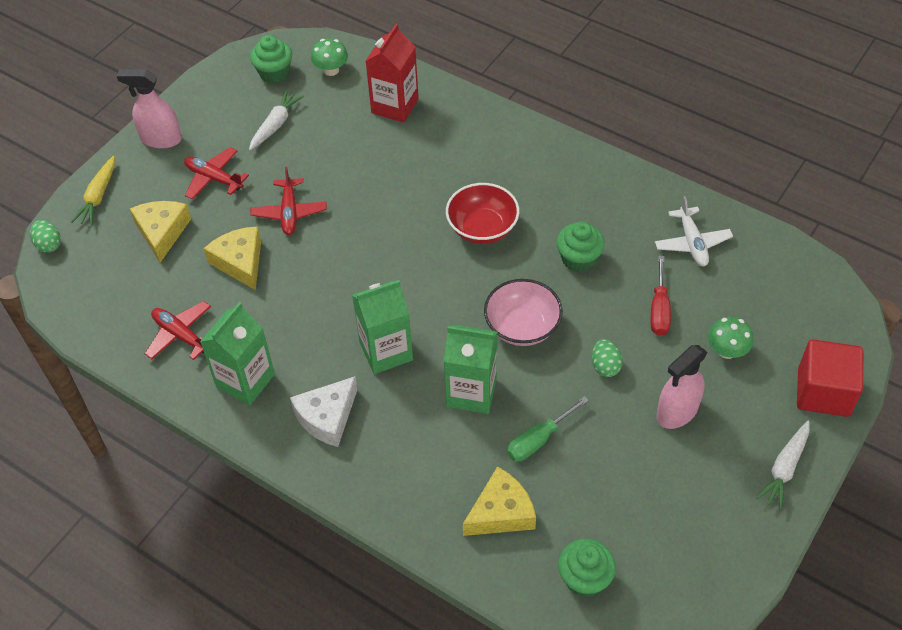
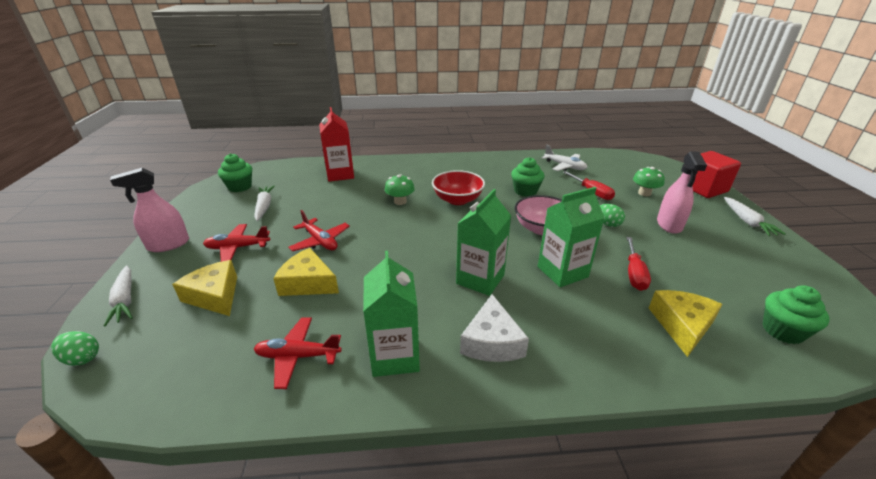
camera: 40 degrees left, 20 degrees down
yellow carrot [71,156,115,225] -> white carrot [104,265,133,327]
green mushroom [311,39,348,76] -> green mushroom moved to [385,174,415,205]
green screwdriver [507,396,589,461] -> red screwdriver [627,237,651,291]

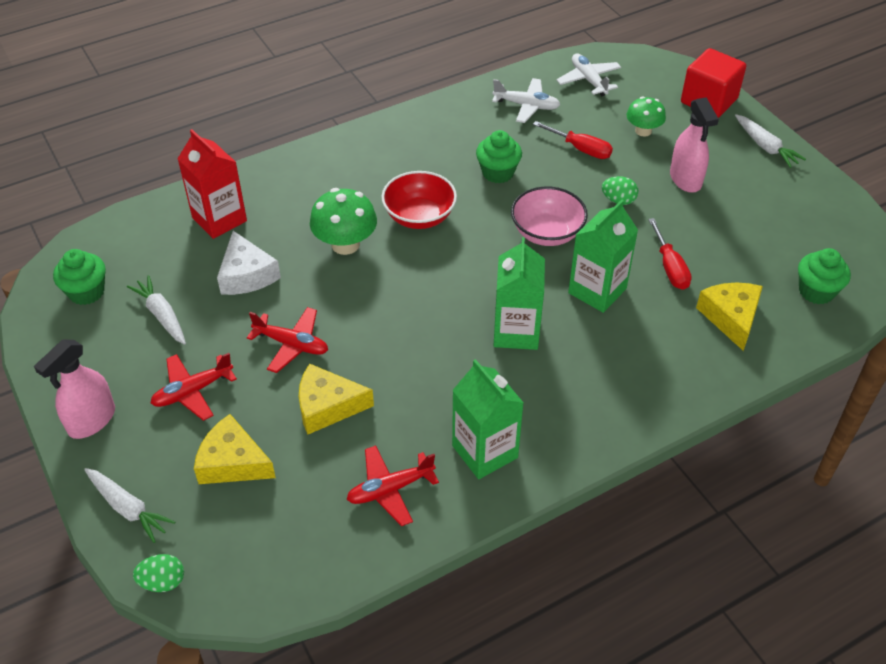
camera: 25 degrees left, 15 degrees up
green mushroom [385,174,415,205] -> green mushroom [310,188,377,255], size x1.55
white cheese [460,294,529,362] -> white cheese moved to [217,231,281,295]
none -> white plane [556,53,621,96]

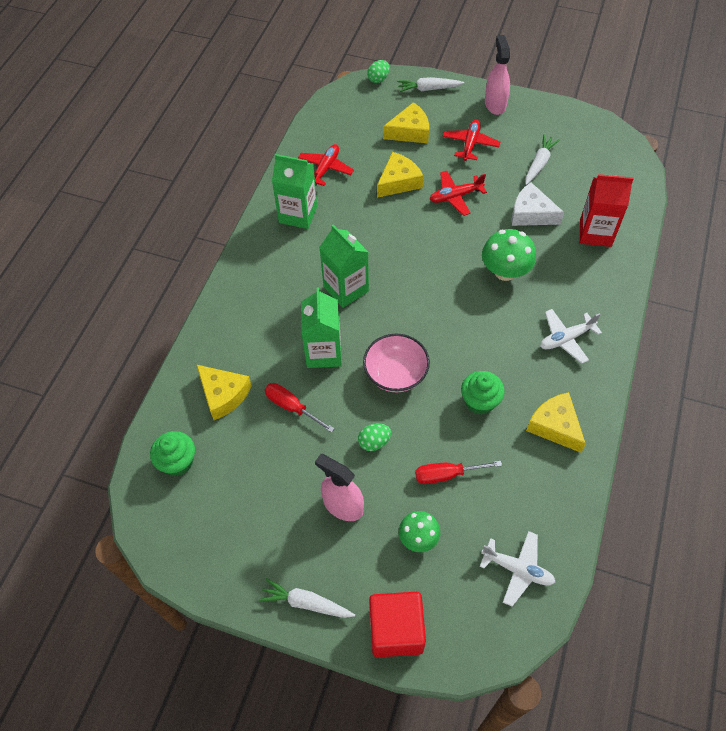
camera: 140 degrees right, 10 degrees up
green cupcake [53,249,106,305] -> none
white carrot [127,275,186,345] -> white carrot turned 75 degrees counterclockwise [525,135,560,185]
red bowl [381,171,457,229] -> none
white plane [492,78,560,123] -> white plane moved to [540,309,602,364]
none -> yellow cheese [526,392,586,453]

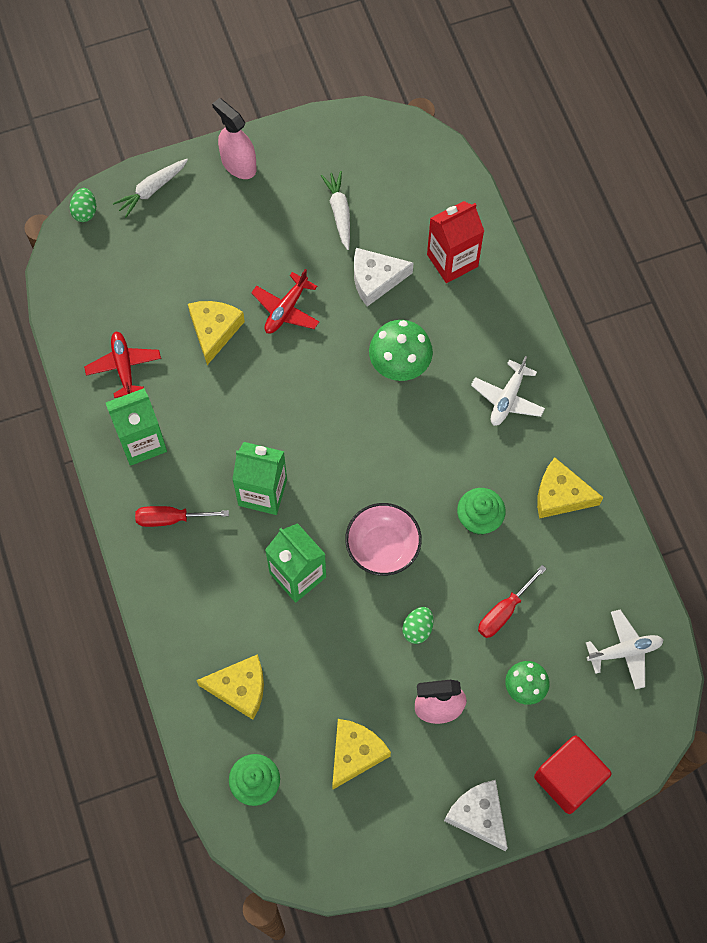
camera: 40 degrees left, 10 degrees up
white carrot [259,578,355,618] -> white cheese [444,780,508,851]
red screwdriver [265,383,335,433] -> red screwdriver moved to [135,506,229,527]
yellow cheese [383,102,429,143] -> yellow cheese moved to [332,719,391,789]
red plane [442,119,500,161] -> none

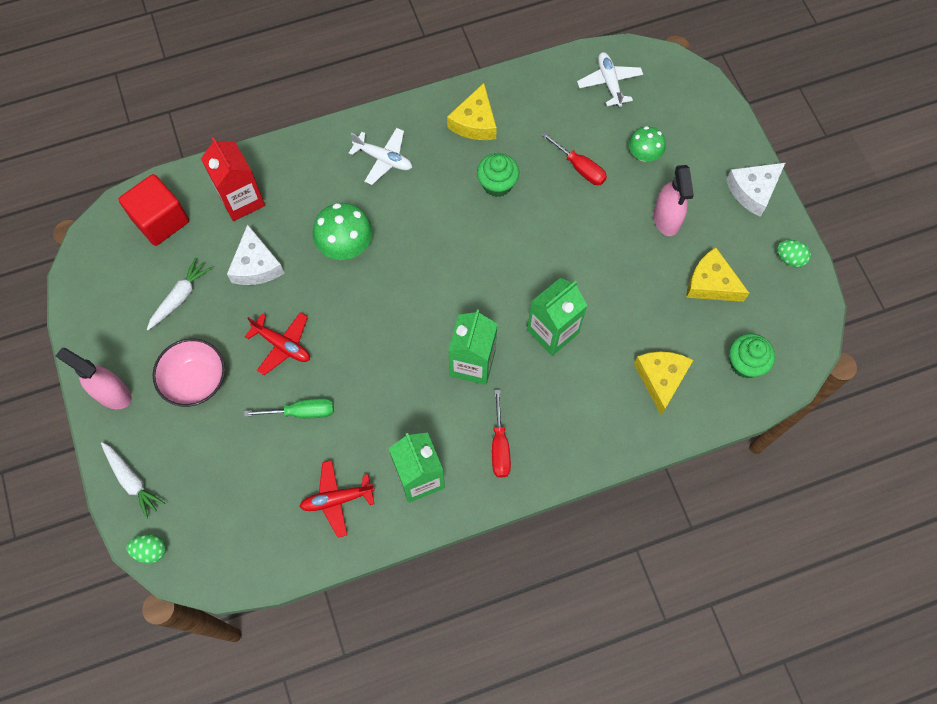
camera: 90 degrees left, 0 degrees up
yellow cheese [188,301,245,365] -> green screwdriver [244,398,334,418]
pink spray bottle [212,98,257,179] -> pink spray bottle turned 75 degrees clockwise [56,348,132,409]
white carrot [321,171,350,250] -> white carrot turned 135 degrees clockwise [147,258,212,330]
pink bowl [345,503,422,576] -> pink bowl moved to [153,339,225,407]
green egg [402,607,433,644] -> green egg moved to [777,240,811,267]
red cube [534,736,611,814] -> red cube moved to [118,174,189,246]

